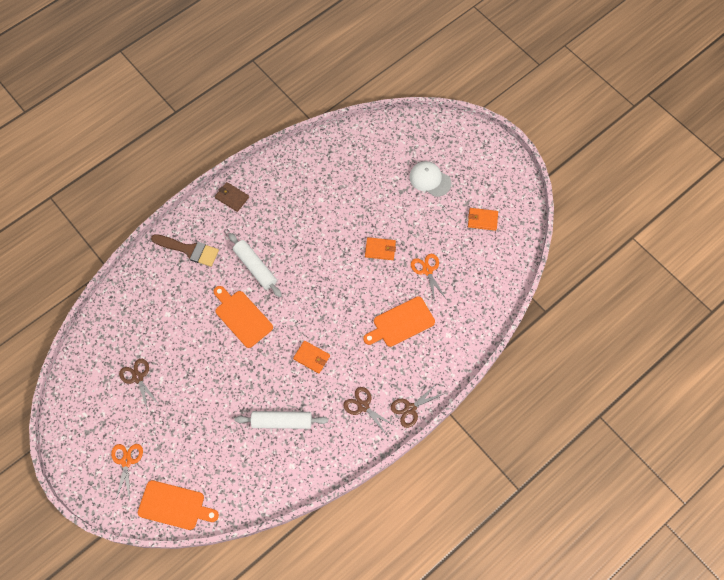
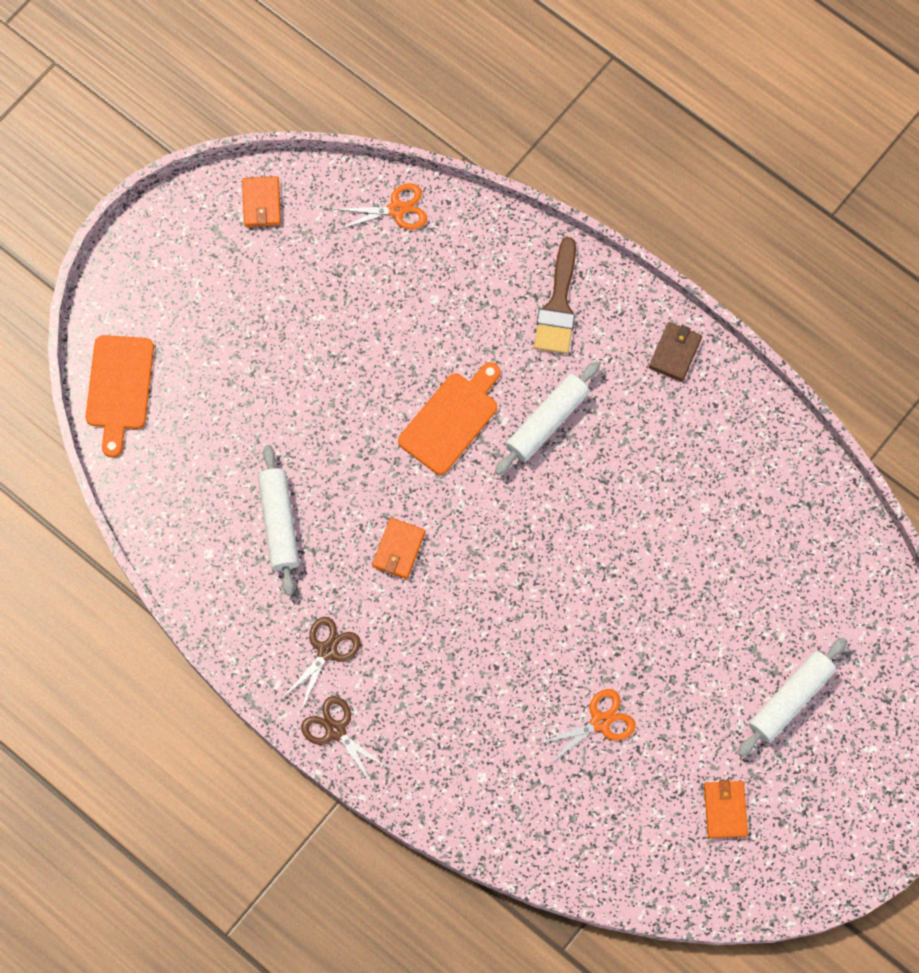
camera: 80 degrees right, 5 degrees up
orange scissors [111,444,143,500] -> orange scissors moved to [334,183,427,230]
brown scissors [119,359,159,411] -> none
orange cutting board [363,296,435,347] -> none
orange wallet [365,237,396,260] -> orange wallet moved to [242,176,281,227]
white cap [410,161,452,197] -> white rolling pin [737,638,847,757]

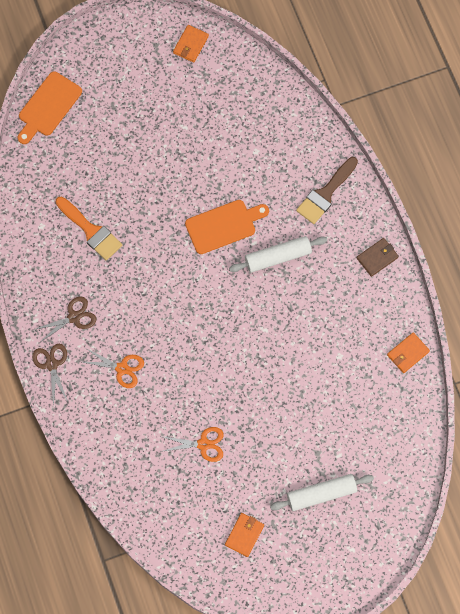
camera: 30 degrees right, 0 degrees up
white rolling pin [258,445,299,596] -> orange brush [56,196,122,261]
orange scissors [334,183,427,230] -> orange scissors moved to [82,347,144,388]
orange wallet [372,518,426,579] -> orange wallet moved to [387,332,430,373]

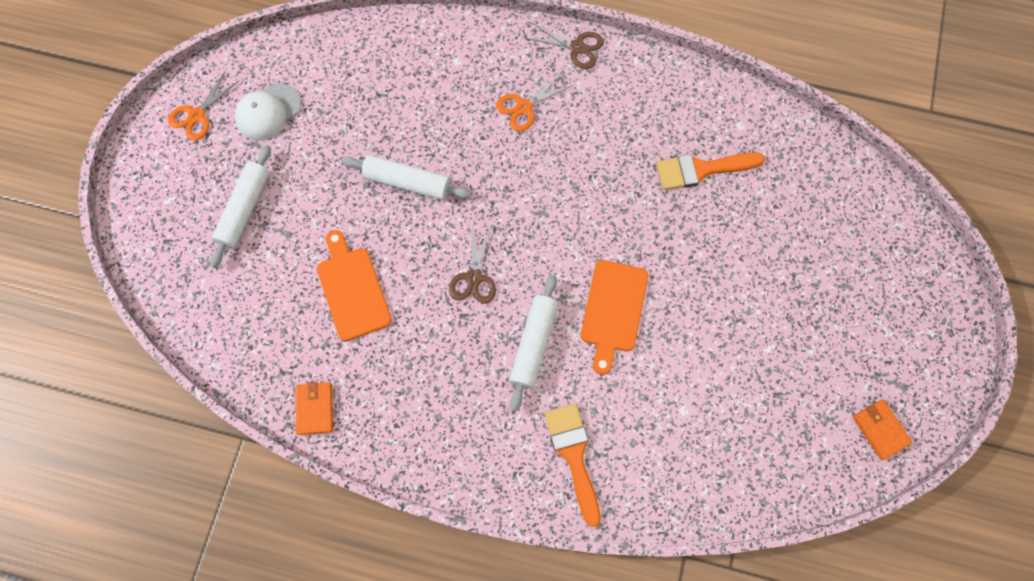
camera: 125 degrees right, 0 degrees up
orange cutting board [18,71,82,144] -> orange cutting board moved to [317,230,392,341]
brown scissors [33,297,96,343] -> brown scissors moved to [449,227,496,304]
orange scissors [160,427,223,462] -> orange scissors moved to [168,72,239,141]
orange wallet [225,513,264,557] -> white cap [235,83,301,140]
brown brush [296,157,358,224] -> orange brush [545,404,601,527]
brown wallet [357,238,399,277] -> none
none -> white rolling pin [341,155,471,200]

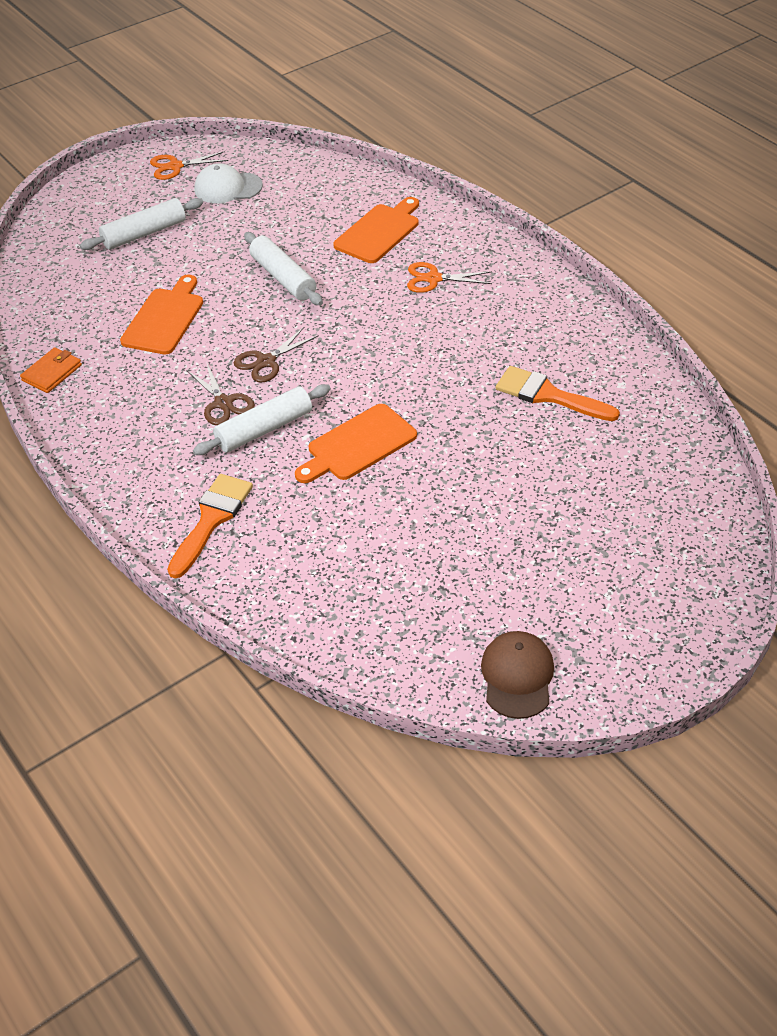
camera: 40 degrees right, 25 degrees down
brown scissors [525,23,604,69] -> brown scissors moved to [187,364,255,425]
orange wallet [853,400,913,460] -> brown cap [481,631,554,719]
none -> orange cutting board [333,197,419,263]

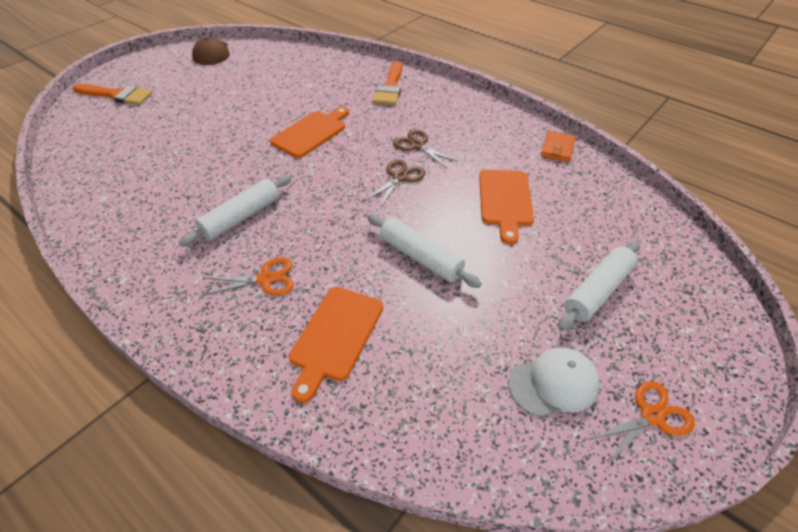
camera: 165 degrees right, 0 degrees up
white rolling pin [193,384,331,455] -> white rolling pin moved to [179,175,291,247]
orange brush [496,366,620,421] -> orange brush moved to [73,84,152,105]

